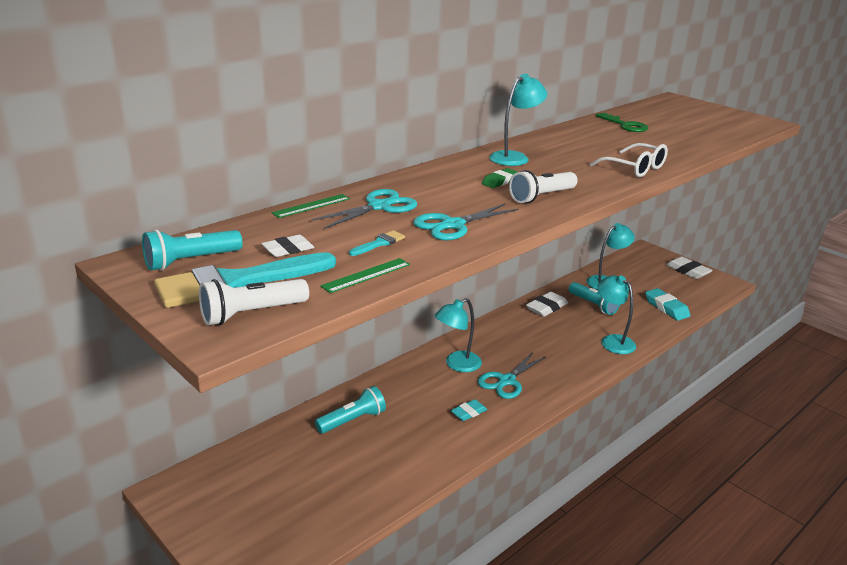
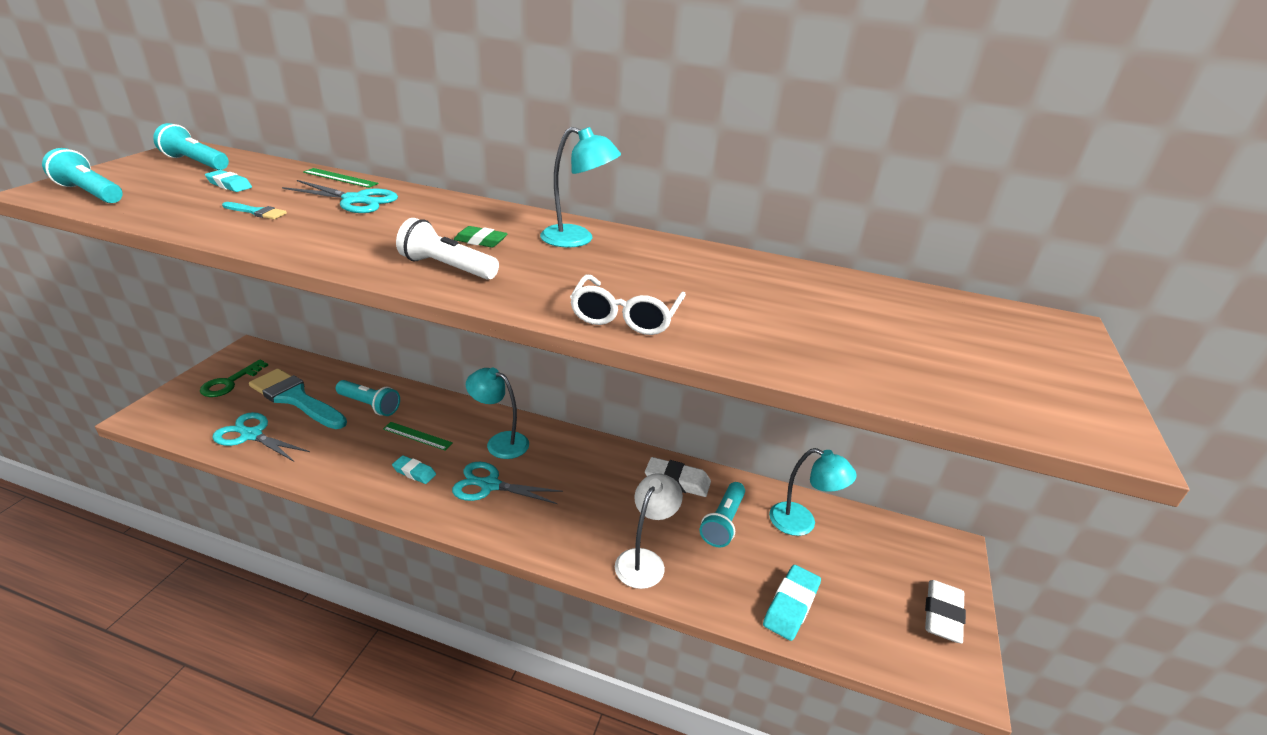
camera: 60 degrees right, 5 degrees up
turquoise brush [154,252,336,308] -> turquoise brush moved to [249,369,347,429]
white flashlight [199,279,309,325] -> turquoise flashlight [42,148,123,203]
white eraser [261,235,314,257] -> turquoise eraser [205,170,252,192]
green ruler [320,258,410,293] -> green ruler moved to [383,422,453,451]
turquoise scissors [413,204,518,240] -> turquoise scissors moved to [212,412,310,462]
green key [596,113,648,132] -> green key moved to [200,360,268,397]
turquoise lamp [597,275,636,354] -> white lamp [615,473,683,589]

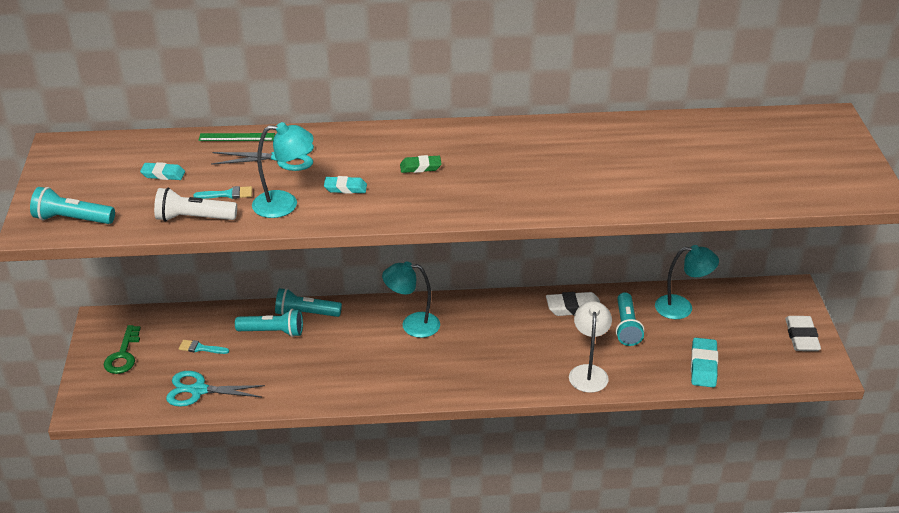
camera: 20 degrees left, 5 degrees up
turquoise flashlight [153,123,229,170] -> turquoise flashlight moved to [275,288,342,317]
turquoise brush [249,369,347,429] -> turquoise brush [179,340,229,354], size x0.41
green ruler [383,422,453,451] -> none
turquoise eraser [392,455,436,484] -> turquoise eraser moved to [324,176,367,194]
white flashlight [396,218,499,280] -> white flashlight moved to [154,188,237,221]
turquoise scissors [452,462,563,504] -> none
turquoise lamp [540,127,621,248] -> turquoise lamp moved to [252,122,314,218]
white glasses [570,275,686,335] -> none

